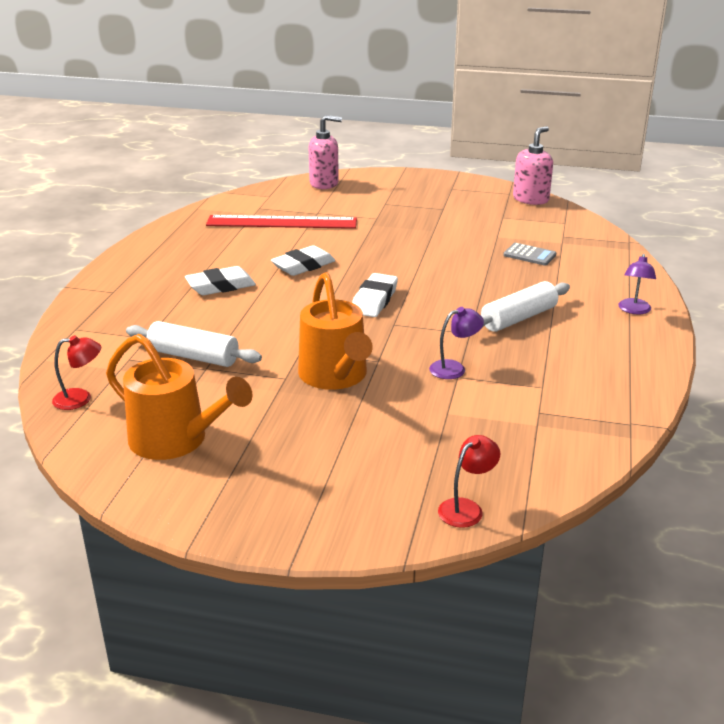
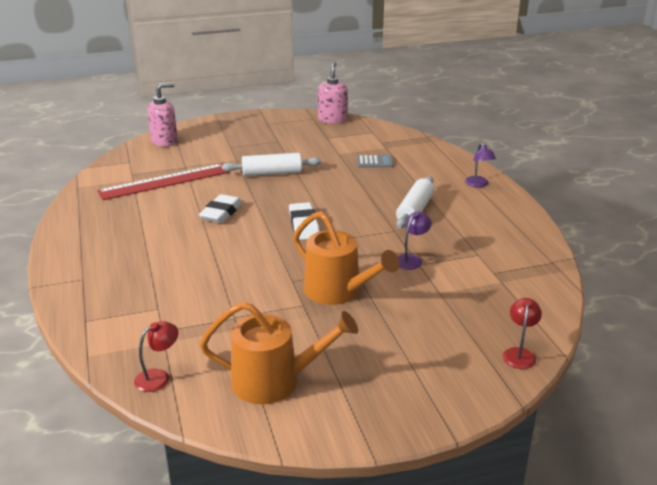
camera: 30 degrees left, 0 degrees up
white rolling pin [126,321,262,367] -> white rolling pin moved to [222,153,321,176]
white eraser [185,266,256,295] -> none

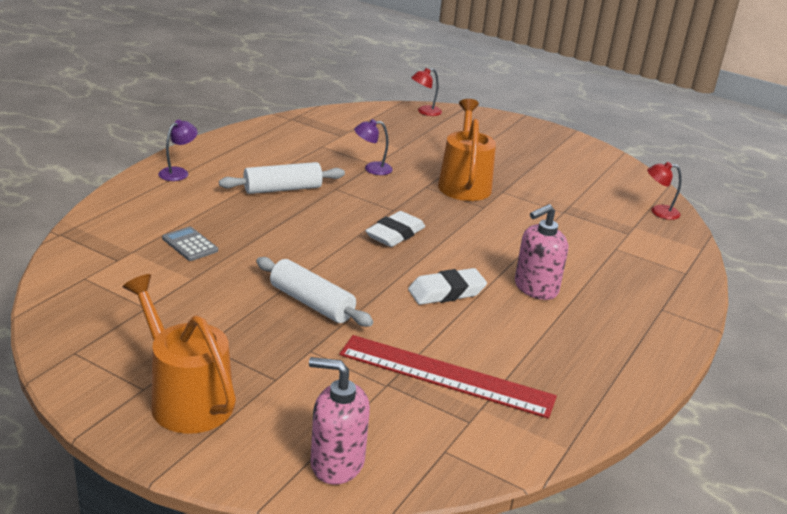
camera: 135 degrees left, 0 degrees up
orange watering can [200,302,358,404] -> orange watering can moved to [123,274,236,434]
pink soap dispenser [318,62,348,124] -> pink soap dispenser moved to [515,204,568,300]

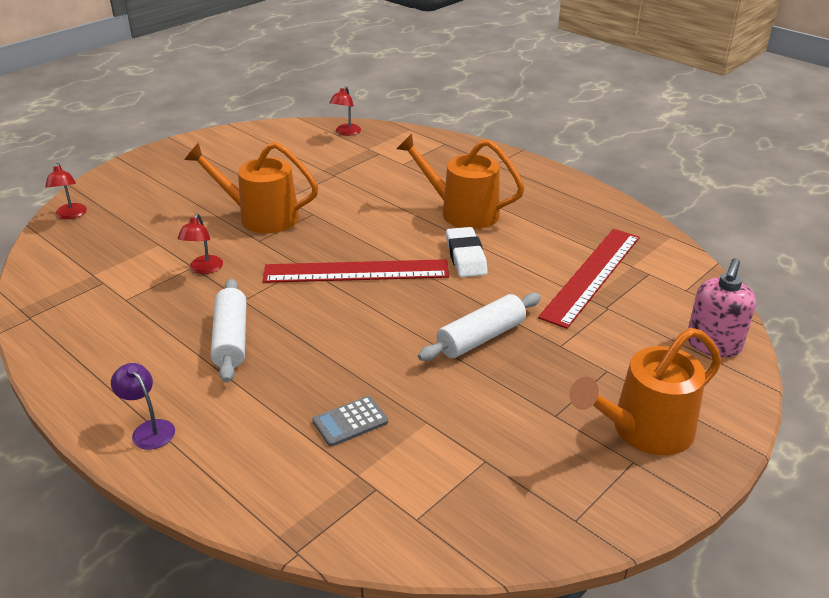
camera: 75 degrees left, 5 degrees up
purple lamp [354,119,393,175] -> red lamp [177,214,223,274]
white eraser [365,211,425,247] -> red ruler [263,259,449,283]
pink soap dispenser [515,204,568,300] -> orange watering can [397,134,525,229]

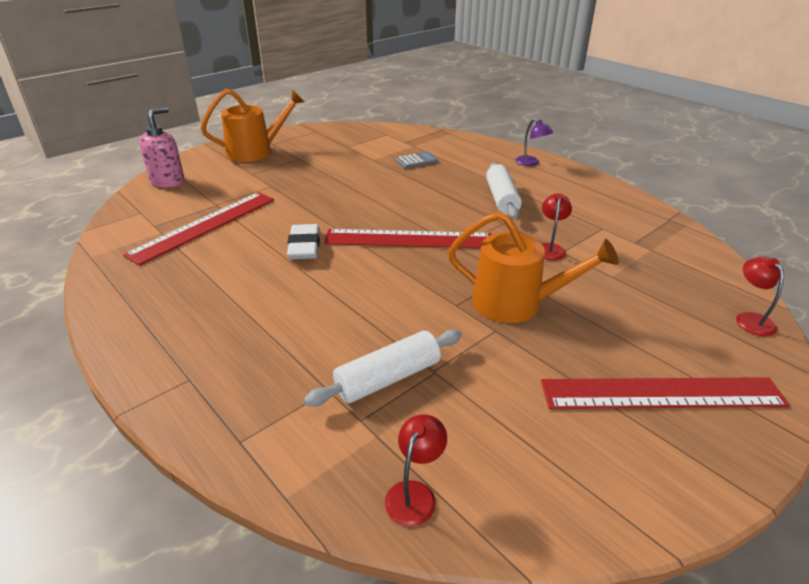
camera: 175 degrees left, 0 degrees up
orange watering can [397,134,525,229] -> none
white rolling pin [418,293,541,361] -> white rolling pin moved to [304,330,462,407]
none -> red ruler [541,377,790,409]

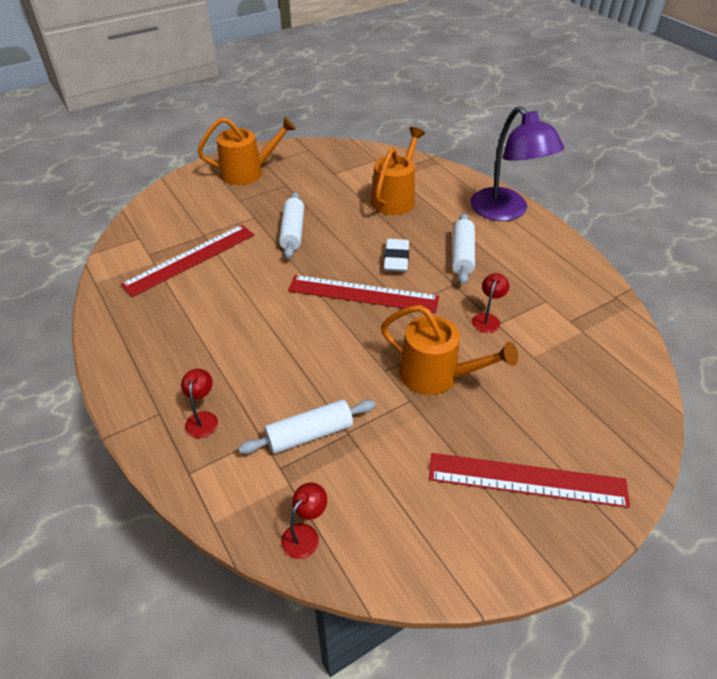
camera: 10 degrees right, 10 degrees up
pink soap dispenser [139,107,184,188] -> none
white eraser [287,224,320,259] -> white eraser moved to [384,239,409,272]
grey calculator [395,151,439,169] -> orange watering can [371,127,425,215]
purple lamp [515,119,553,166] -> purple lamp [470,106,564,221], size x2.45
red lamp [736,257,784,336] -> red lamp moved to [181,369,218,438]
none -> white rolling pin [279,192,304,259]

